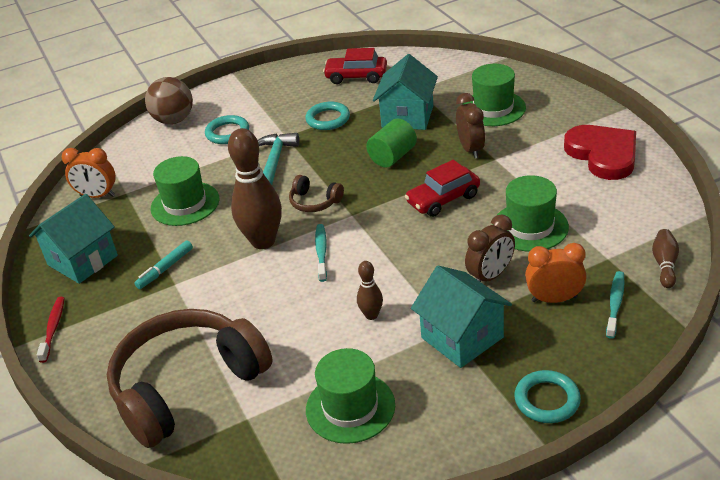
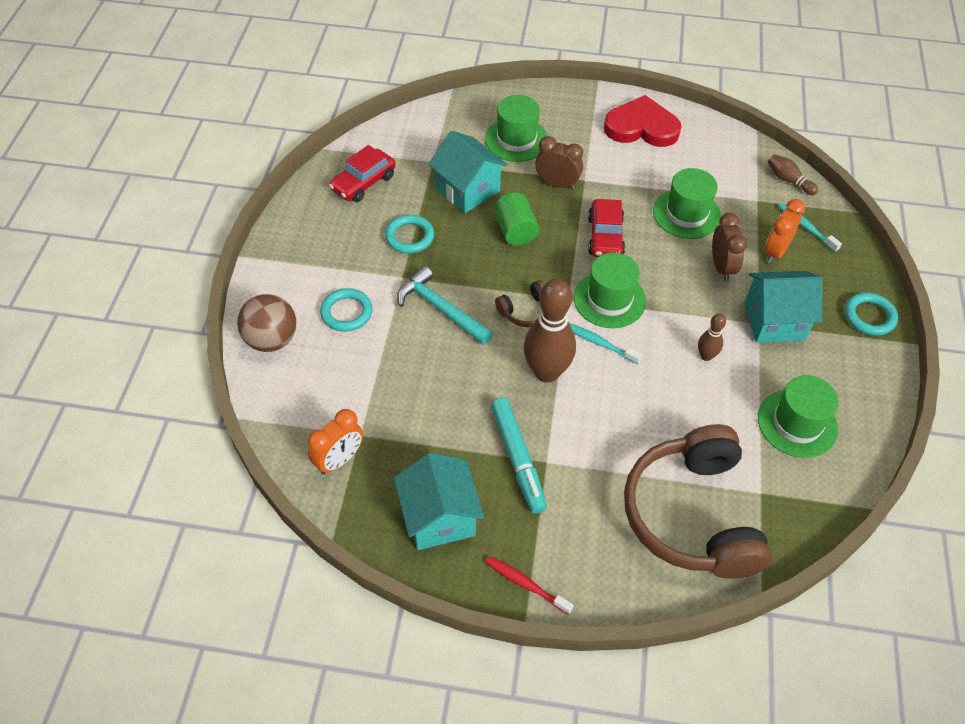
camera: 60 degrees left, 15 degrees up
turquoise marker [134,241,193,289] -> turquoise marker [491,397,547,513], size x1.62
green hat [151,156,220,226] -> green hat moved to [574,253,646,328]

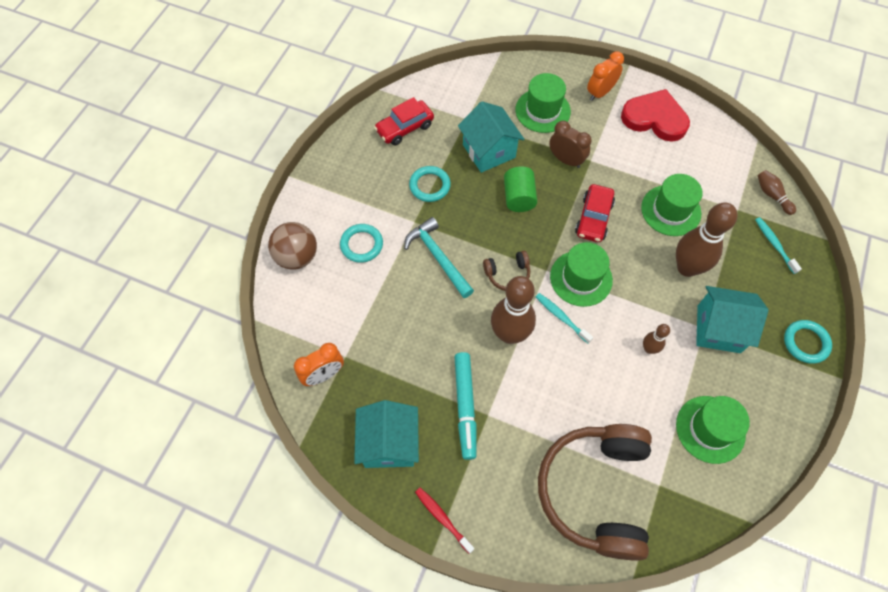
camera: 15 degrees right, 10 degrees up
brown clock [712,213,747,281] -> brown bowling pin [676,203,737,277]
orange clock [765,199,805,263] -> orange clock moved to [587,51,624,101]

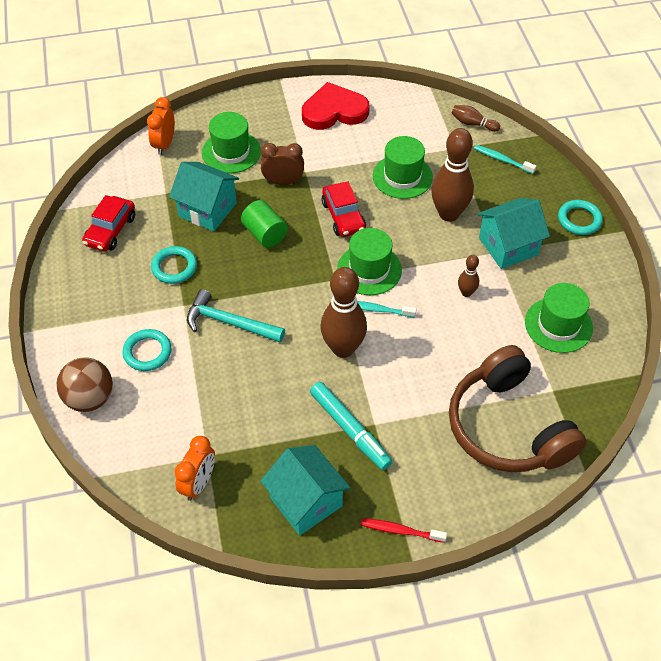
camera: 35 degrees left, 10 degrees down
brown headphones [483,251,530,291] -> none
orange clock [587,51,624,101] -> orange clock moved to [147,97,175,155]

